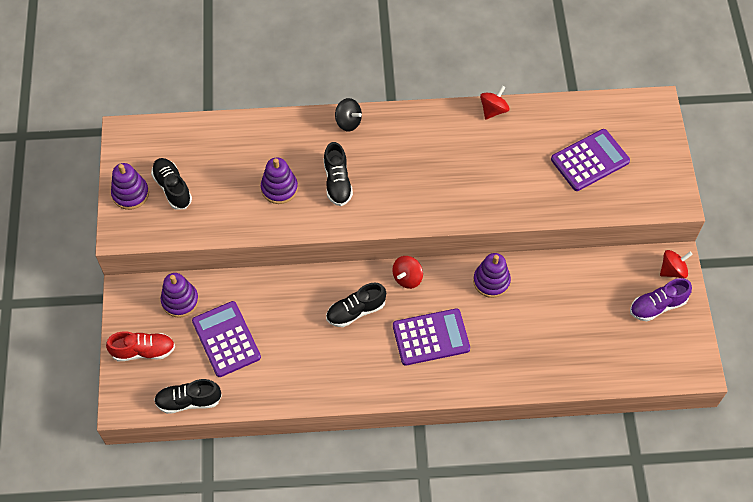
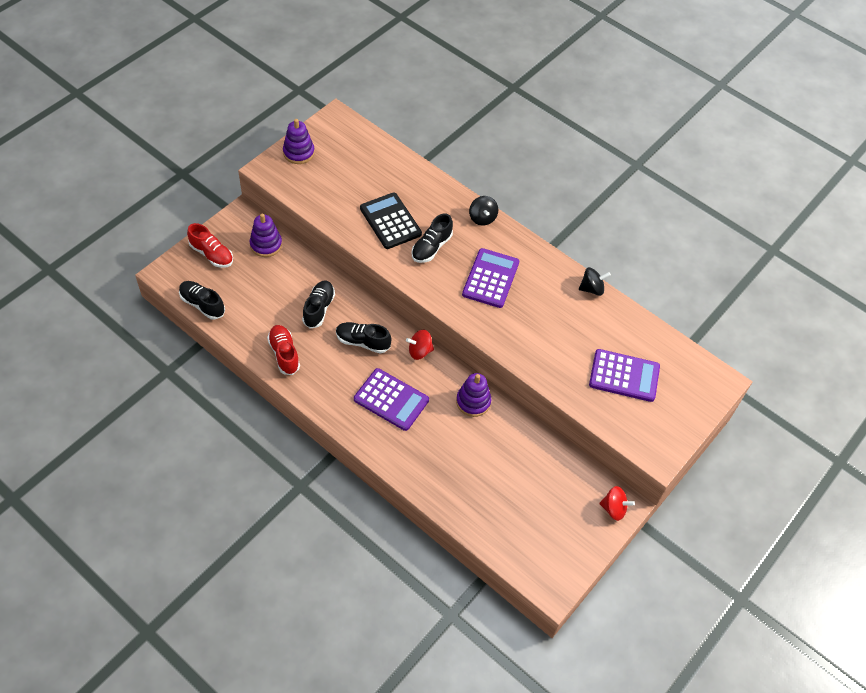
camera: 40 degrees right, 5 degrees down
black shoe [151,158,192,210] -> black shoe moved to [302,281,335,328]
purple calculator [192,301,261,377] -> purple calculator moved to [462,248,519,308]
purple stacking toy [261,157,298,204] -> black calculator [360,192,422,249]
red spinning top [480,86,510,120] -> black spinning top [579,267,611,296]
purple shoe [630,278,692,321] -> none
none -> red shoe [267,325,300,375]

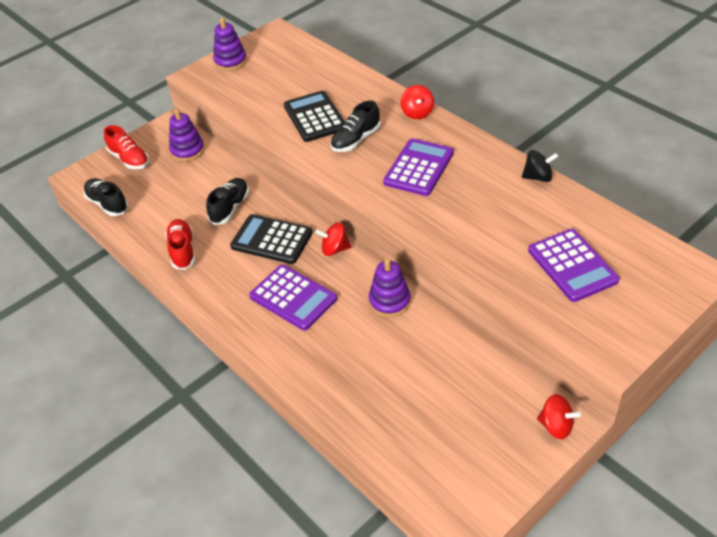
camera: 15 degrees right, 10 degrees down
black shoe [336,322,392,354] -> black calculator [230,214,313,264]
black spinning top [469,196,498,226] -> red spinning top [401,85,434,119]
purple calculator [589,349,660,402] -> purple calculator turned 45 degrees clockwise [528,229,619,302]

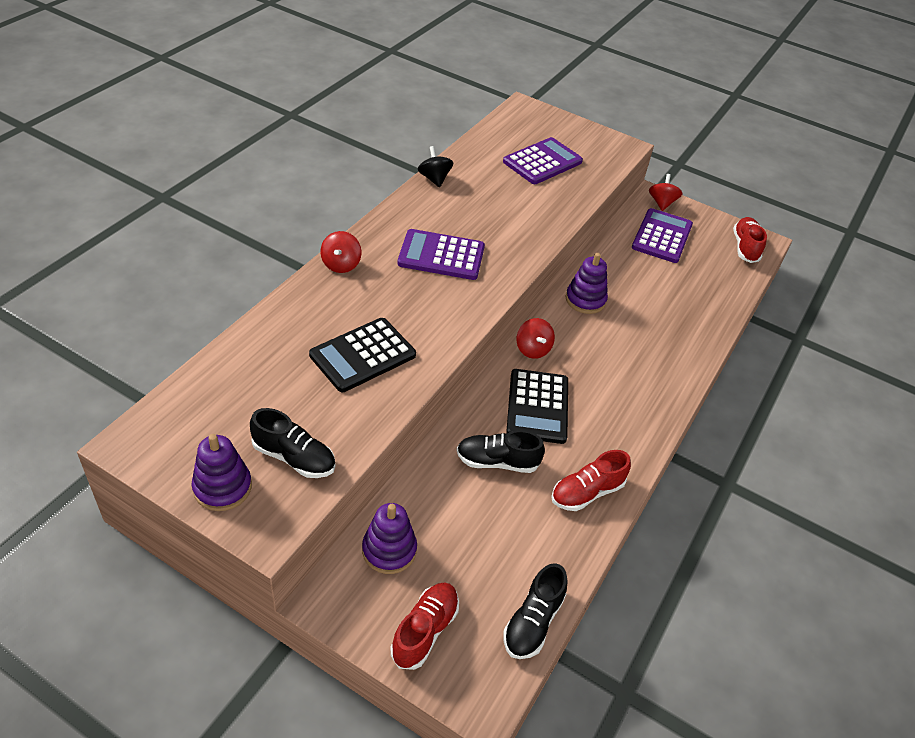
camera: 115 degrees left, 0 degrees up
purple calculator [249,265,337,330] -> purple calculator moved to [632,208,693,263]
black shoe [331,101,381,152] -> black shoe moved to [250,408,335,478]
red spinning top [401,85,434,119] -> red spinning top turned 120 degrees clockwise [321,231,362,273]
none -> red shoe [733,217,767,263]

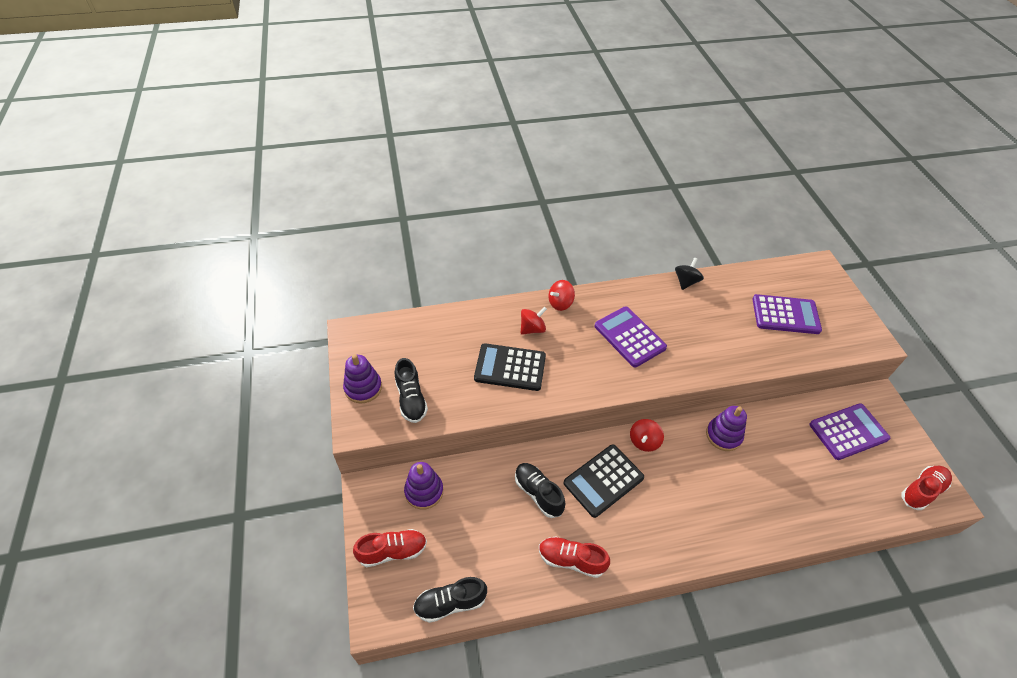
camera: 50 degrees right, 5 degrees up
red spinning top [649,174,683,211] -> red spinning top moved to [521,307,547,335]

